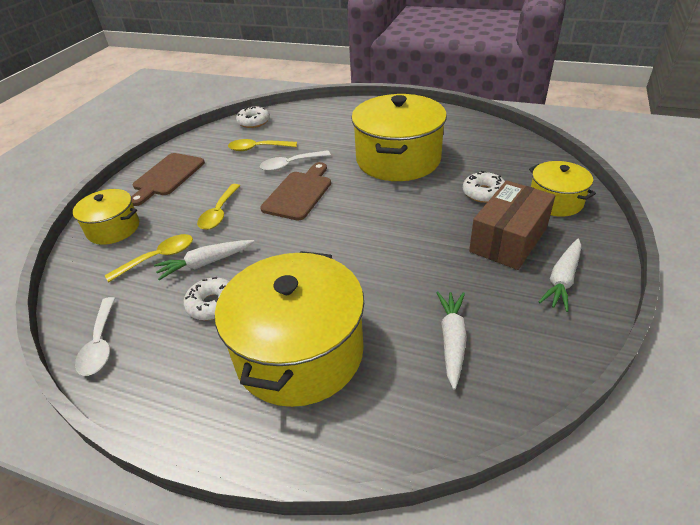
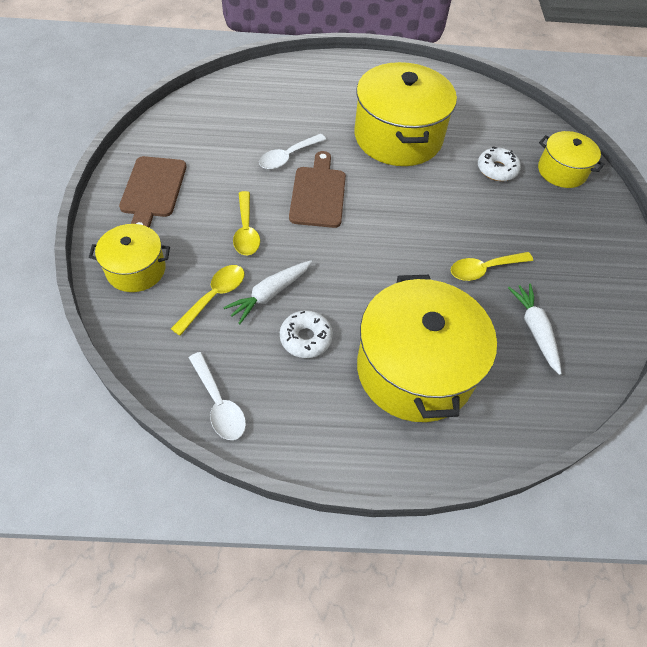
camera: 25 degrees left, 15 degrees up
yellow spoon [228,139,297,151] -> yellow spoon moved to [451,252,533,281]
white donut [236,106,270,128] -> none
brown box [469,180,555,270] -> none
white carrot [539,239,581,312] -> none

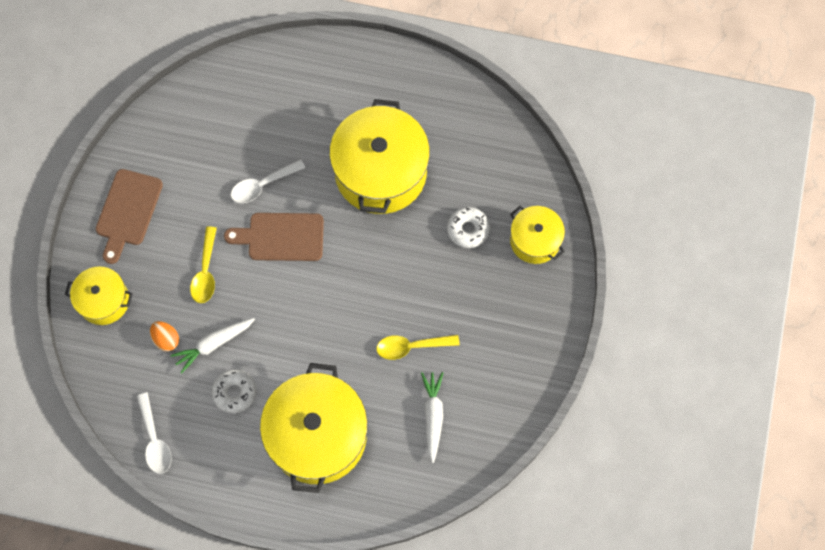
camera: 15 degrees right, 15 degrees up
yellow spoon [171,265,245,336] -> orange egg [150,321,179,351]
brown cutting board [289,151,346,228] -> brown cutting board turned 105 degrees counterclockwise [224,213,324,261]

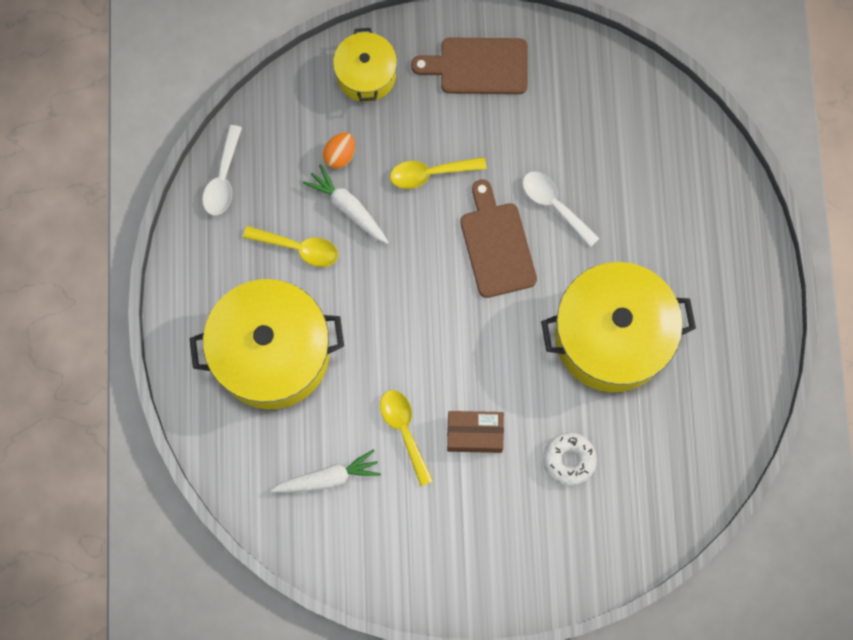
camera: 75 degrees right, 5 degrees up
white spoon [137,393,172,474] -> white spoon turned 45 degrees counterclockwise [202,125,242,215]
white donut [212,369,257,413] -> yellow spoon [243,226,338,267]
yellow pot [510,206,565,264] -> none
none -> brown box [447,411,504,453]

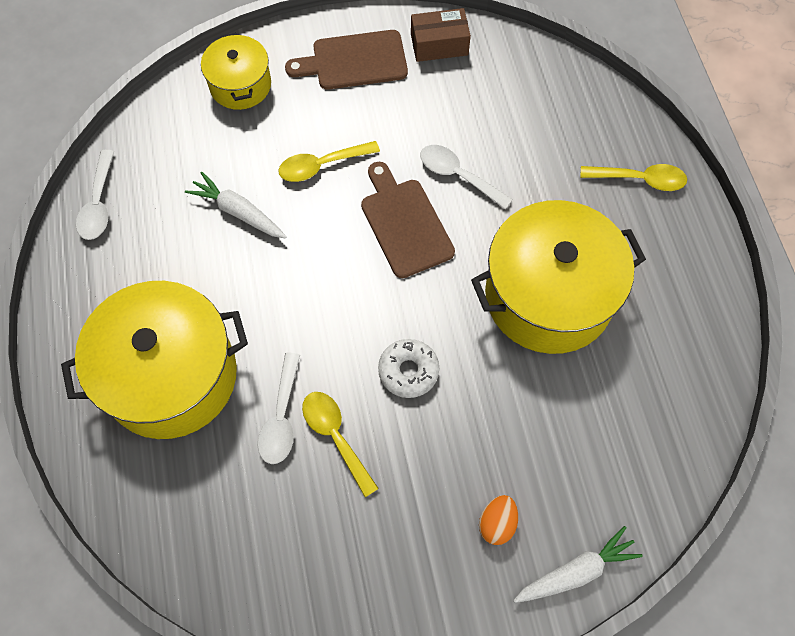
camera: 10 degrees left, 10 degrees down
yellow spoon [243,226,338,267] -> yellow spoon moved to [580,164,687,191]
white carrot [271,449,381,493] -> white carrot moved to [513,526,643,603]
orange egg [323,132,355,169] -> orange egg moved to [479,495,518,545]
brown box [447,411,504,453] -> brown box moved to [411,8,471,62]
white donut [543,432,597,486] -> white donut moved to [378,339,439,398]
none -> white spoon [258,353,300,464]

